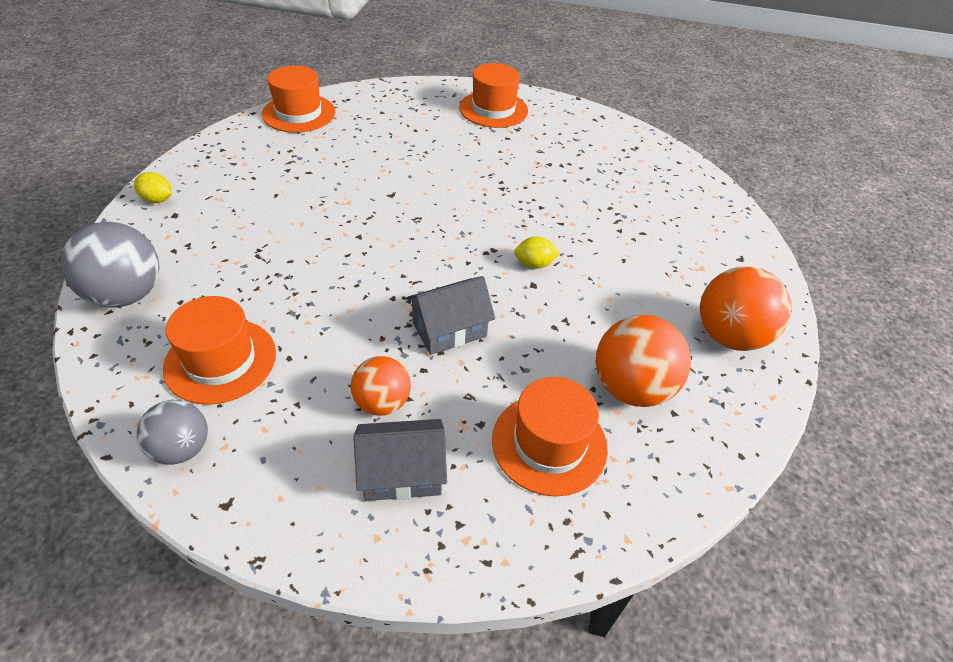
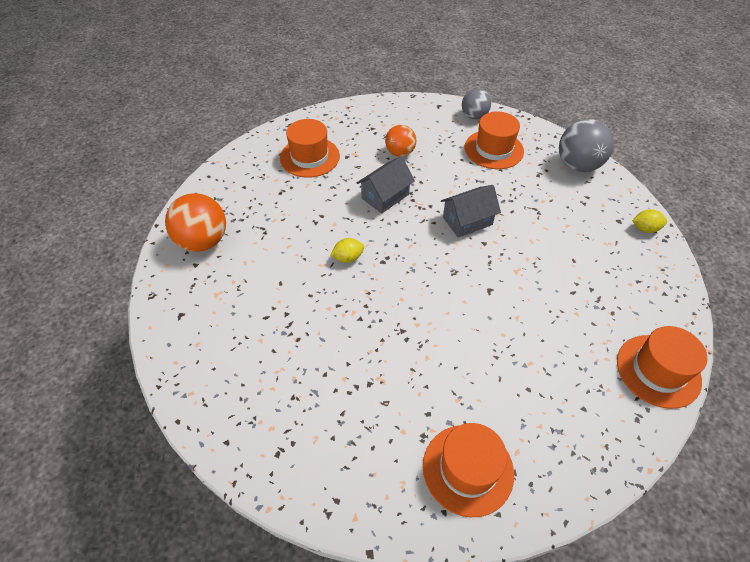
camera: 165 degrees right, 5 degrees up
grey house [354,419,447,501] -> grey house moved to [441,185,501,237]
orange ball [595,315,691,407] -> none

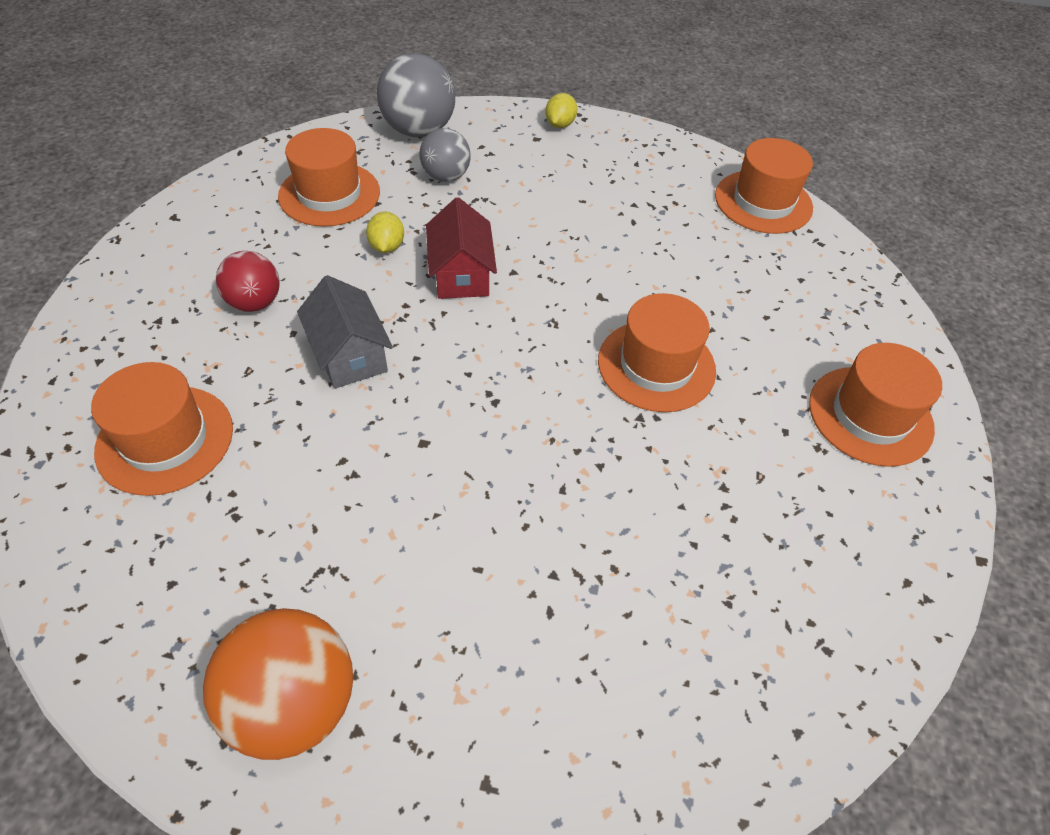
camera: 75 degrees left, 0 degrees up
yellow lemon [330,238,364,263] -> yellow lemon moved to [366,211,404,253]
orange ball [385,125,416,157] -> red ball [216,251,280,312]
grey house [441,185,501,237] -> red house [426,197,497,299]
grey ball [462,89,491,119] -> grey ball moved to [419,128,471,182]
none -> orange hat [598,293,716,412]

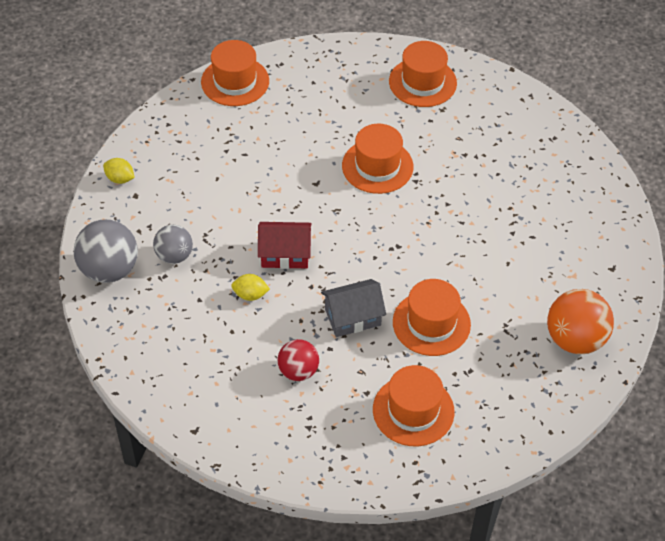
camera: 80 degrees left, 0 degrees up
orange hat [278,128,380,227] -> orange hat moved to [393,279,471,356]

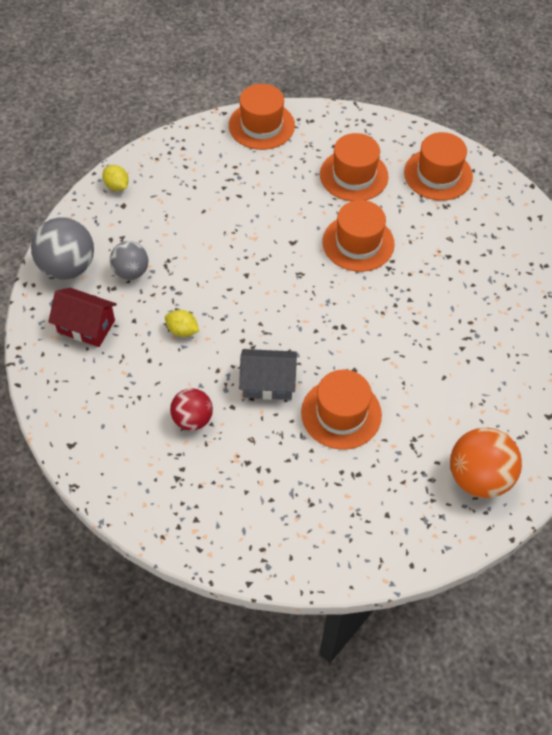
camera: 20 degrees right, 5 degrees up
red house [258,222,312,269] -> red house moved to [48,288,117,347]
orange hat [373,365,455,446] -> orange hat moved to [320,133,389,201]

